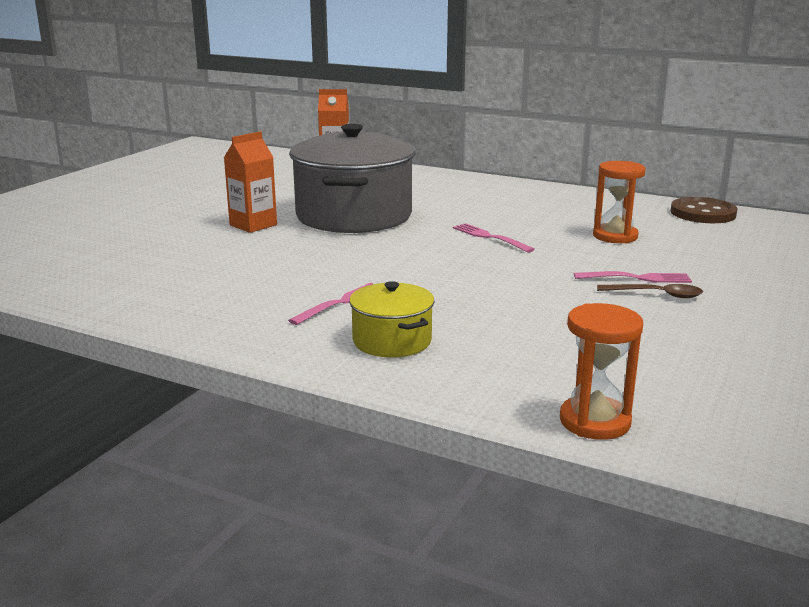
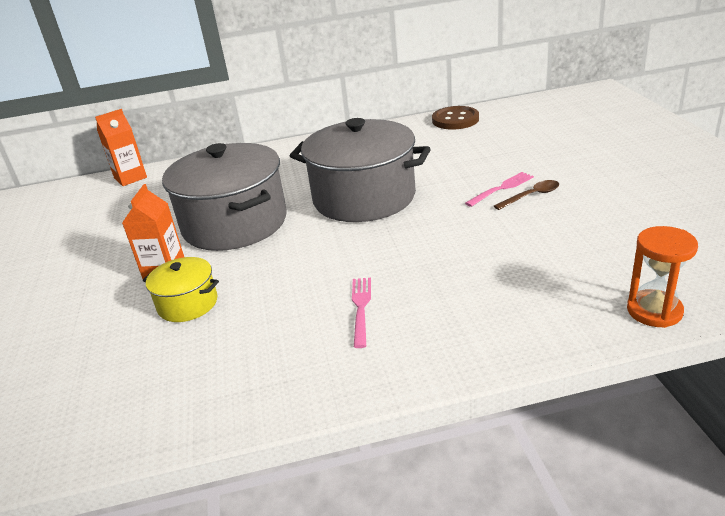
camera: 35 degrees left, 10 degrees up
yellow pot [349,281,435,357] -> yellow pot moved to [143,257,219,322]
pink fork [453,223,535,253] -> grey pot [290,118,431,222]
orange hourglass [593,161,646,243] -> none

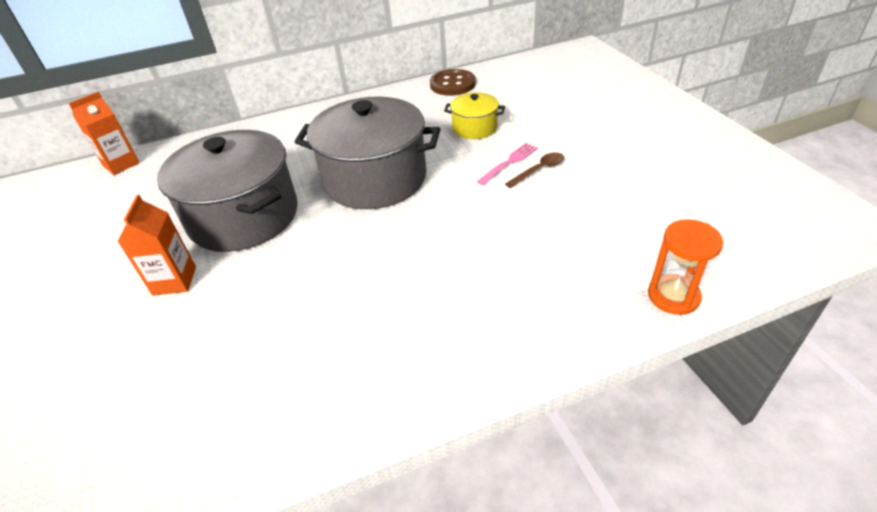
camera: 10 degrees left, 10 degrees up
yellow pot [143,257,219,322] -> yellow pot moved to [444,93,505,139]
pink fork [352,278,371,348] -> none

